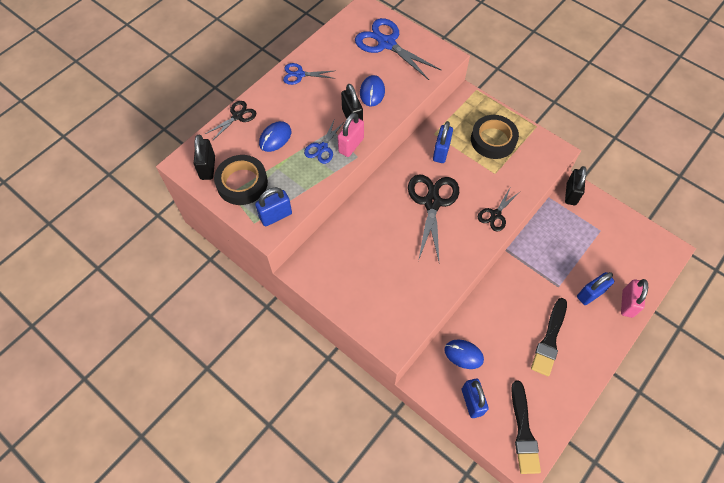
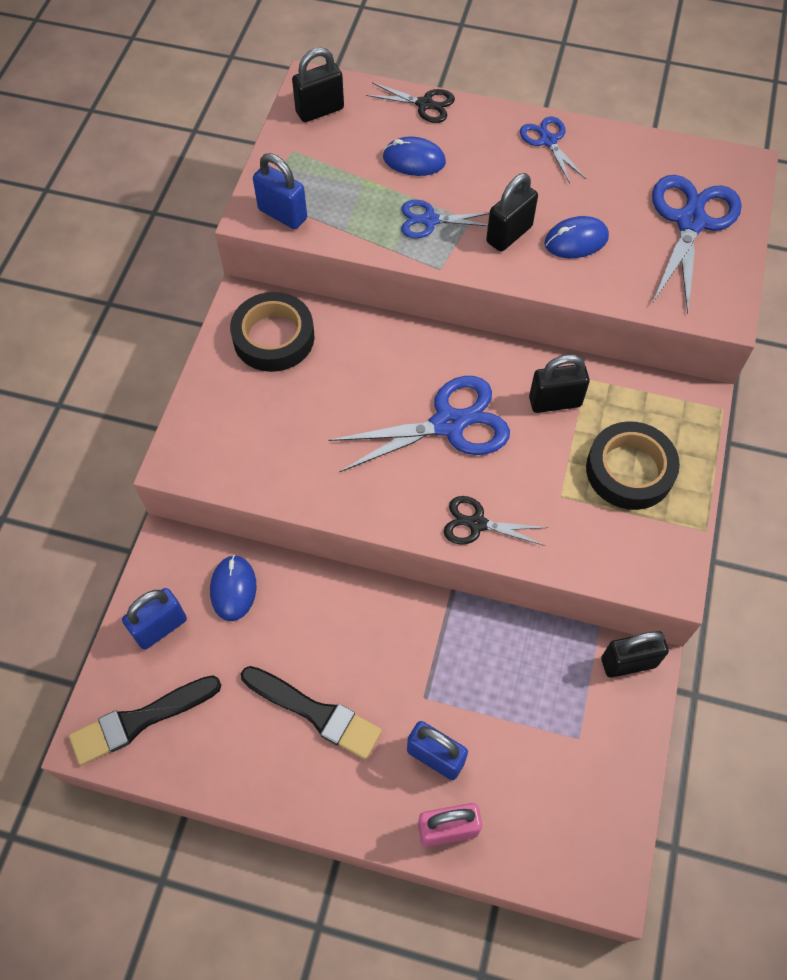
camera: 65 degrees right, 0 degrees up
black tape [214,155,268,205] -> black tape moved to [230,292,315,372]
pink padlock [337,112,364,157] -> none
black scissors [408,174,459,261] -> blue scissors [329,376,510,472]
blue padlock [433,121,453,163] -> black padlock [529,355,590,413]
black brush [531,298,567,376] -> black brush turned 150 degrees counterclockwise [241,666,382,760]

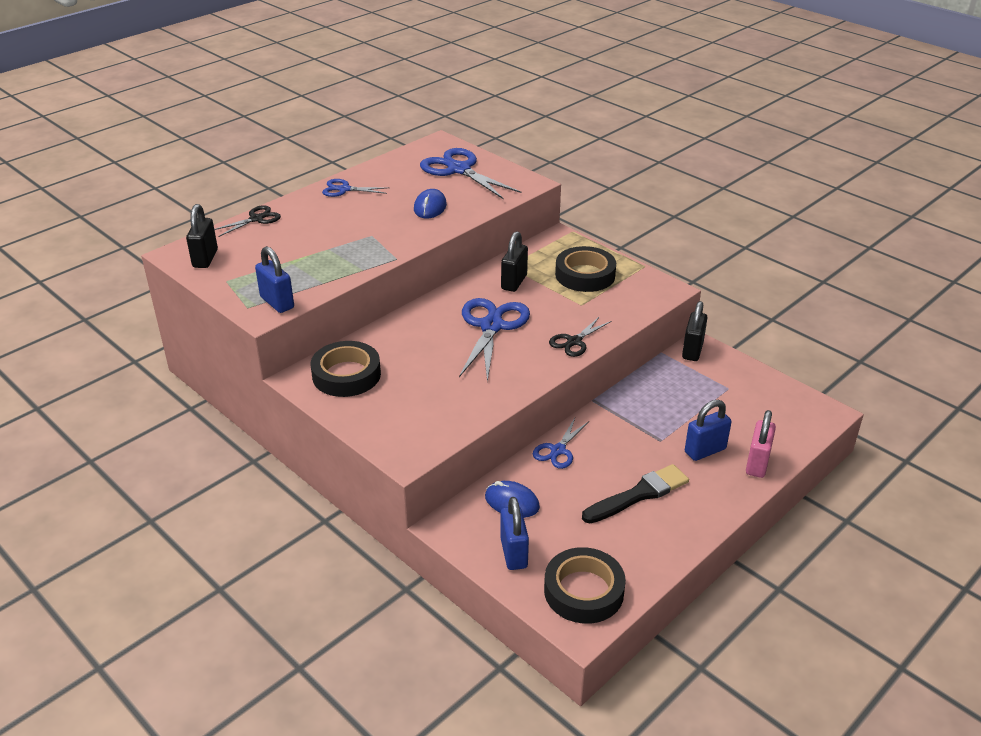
camera: 60 degrees left, 25 degrees down
black brush [69,675,221,765] -> black tape [544,547,626,624]
blue padlock [253,153,307,229] -> blue padlock turned 75 degrees clockwise [255,246,294,313]
blue mouse [383,136,446,176] -> none
blue scissors [401,200,489,239] -> blue scissors moved to [533,418,589,469]
black padlock [486,173,538,252] -> none

